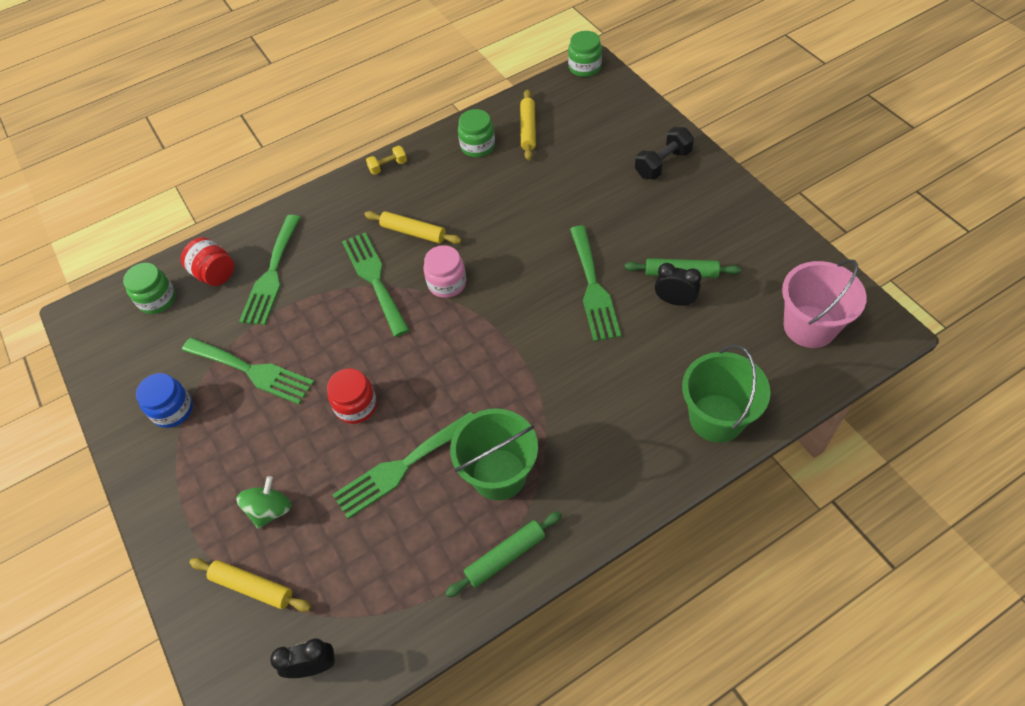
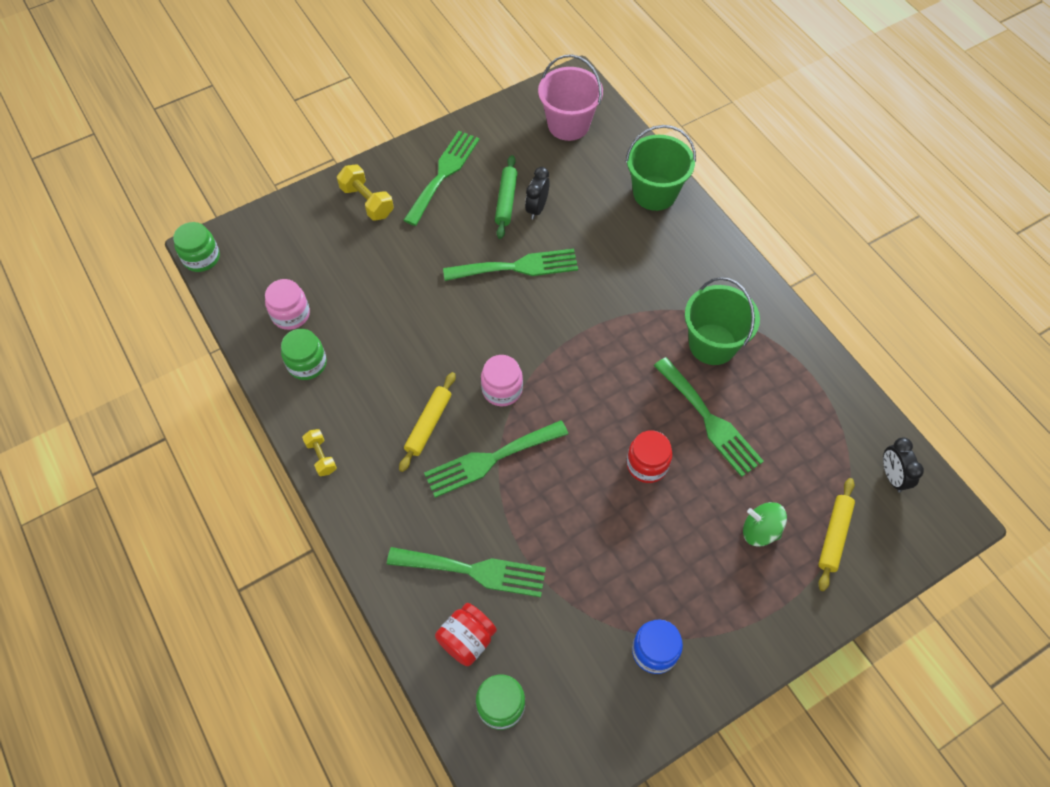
camera: 95 degrees left, 5 degrees up
green fork [182,337,314,405] -> green fork moved to [403,131,480,226]
green rolling pin [445,511,562,597] -> none
yellow rolling pin [520,89,536,160] -> pink jar [265,279,310,330]
black dumbbell [635,127,694,180] -> yellow dumbbell [337,164,394,221]

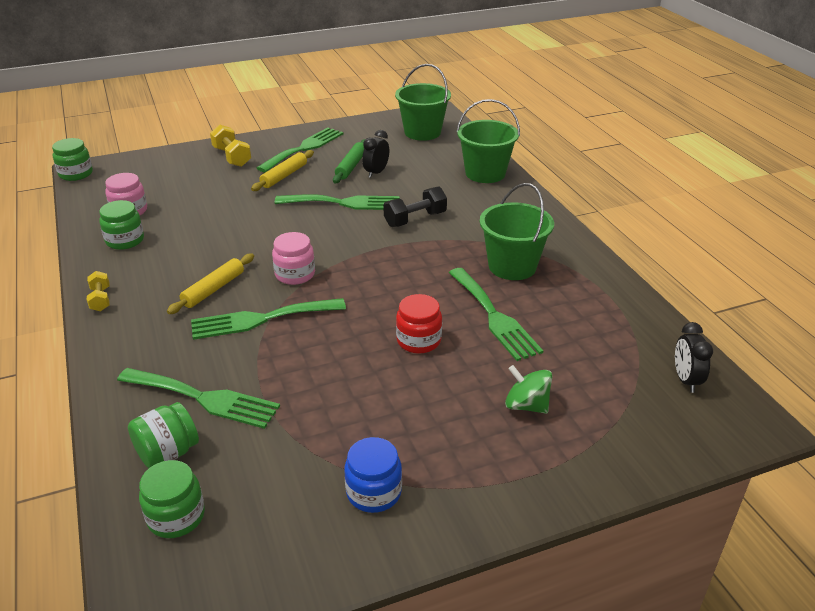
camera: 10 degrees right, 25 degrees down
red jar [435,603,497,666] -> green jar [128,402,199,468]
pink bucket [538,54,603,141] -> green bucket [395,64,451,141]
yellow rolling pin [818,478,855,591] -> yellow rolling pin moved to [251,150,314,191]
none -> black dumbbell [384,187,447,227]

